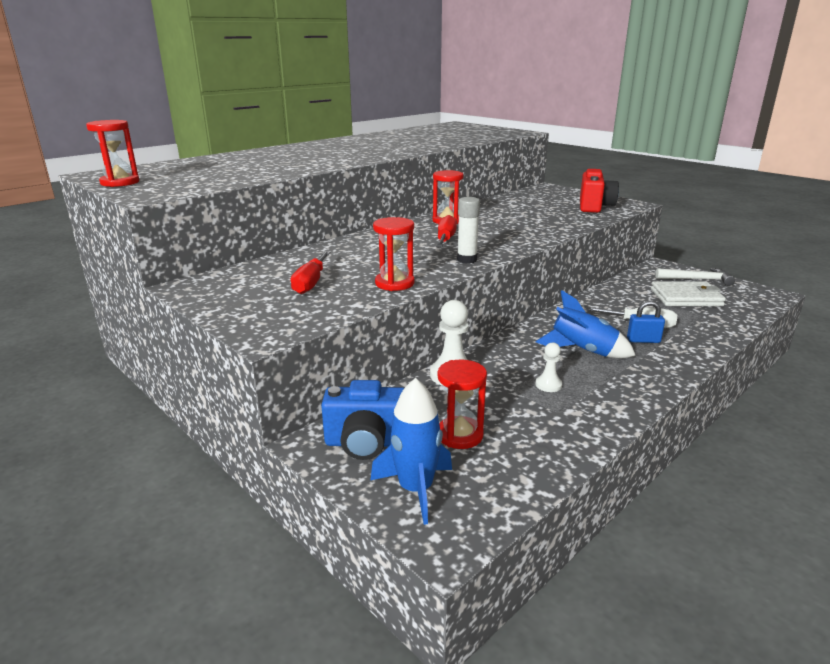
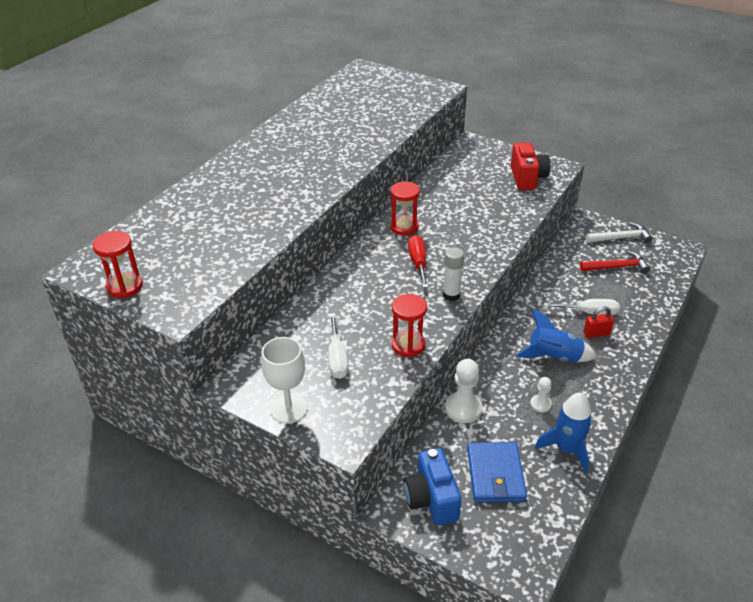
camera: 15 degrees left, 15 degrees up
red screwdriver [291,251,330,294] -> white screwdriver [328,313,348,379]
blue camera [321,380,404,460] -> blue camera turned 90 degrees clockwise [403,448,462,525]
blue rocket [371,378,452,525] -> blue rocket moved to [535,393,592,473]
red hourglass [438,360,487,449] -> blue wallet [467,442,527,503]
blue padlock [627,301,665,343] -> red padlock [583,307,614,338]
white wallet [651,281,726,306] -> red hammer [580,251,650,274]
none -> white goblet [261,337,308,424]

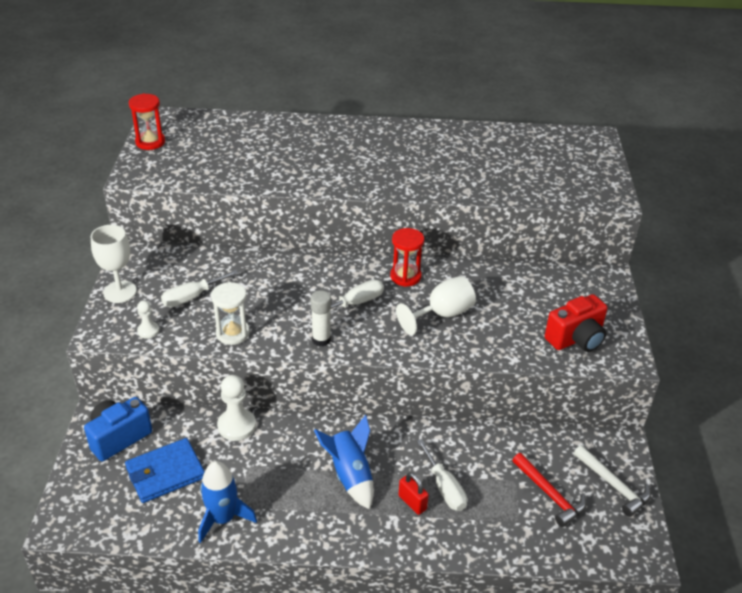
camera: 60 degrees right, 0 degrees up
red hourglass [392,294,427,357] -> white hourglass [211,282,250,345]
red screwdriver [408,235,428,288] -> white screwdriver [310,280,384,315]
white pawn [530,377,552,413] -> white pawn moved to [137,300,159,339]
none -> white goblet [396,276,476,335]

